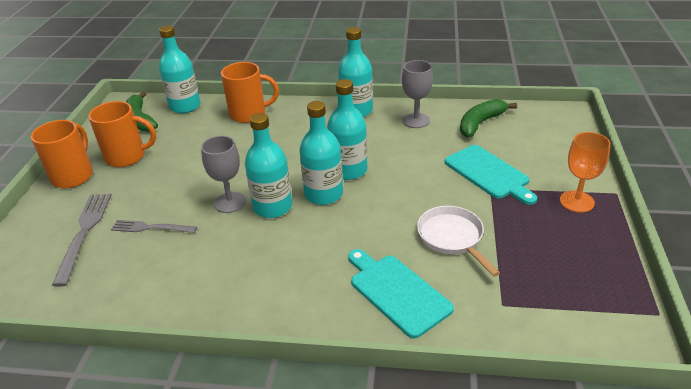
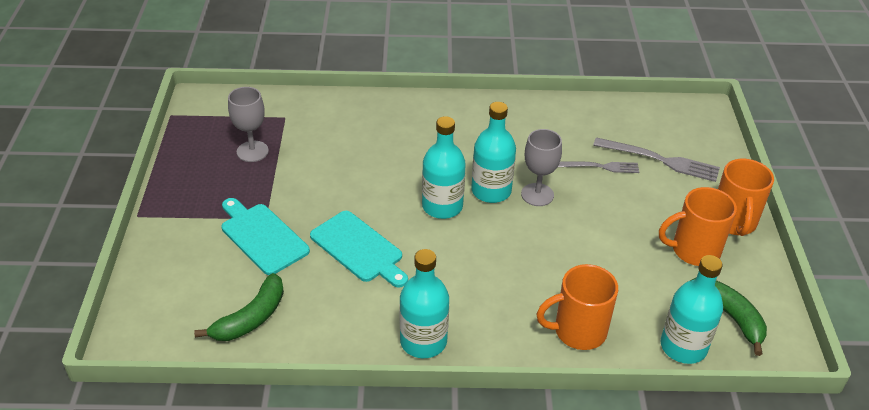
camera: 170 degrees right, 5 degrees up
grey fork [52,194,112,287] -> grey fork turned 60 degrees counterclockwise [593,137,720,182]
turquoise bottle [327,79,367,180] -> none
turquoise cutting board [348,249,454,339] -> turquoise cutting board moved to [310,211,408,288]
grey goblet [402,60,433,128] -> grey goblet moved to [228,87,269,162]
white pan [417,206,500,277] -> none
orange goblet [560,132,611,213] -> none

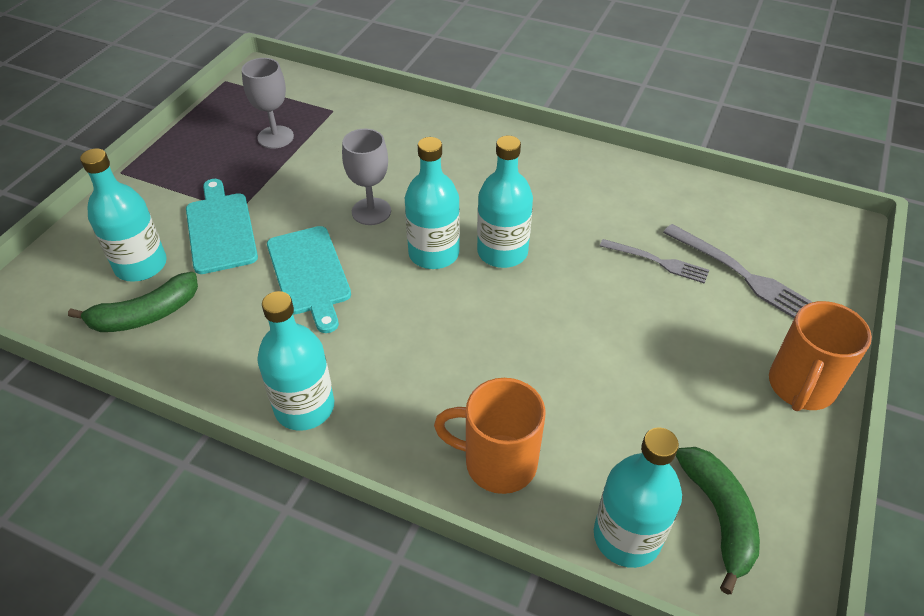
camera: 25 degrees right, 5 degrees up
grey goblet [521,129,562,206] -> grey goblet moved to [342,129,391,225]
orange mug [659,187,737,266] -> none
none -> turquoise bottle [80,148,167,282]

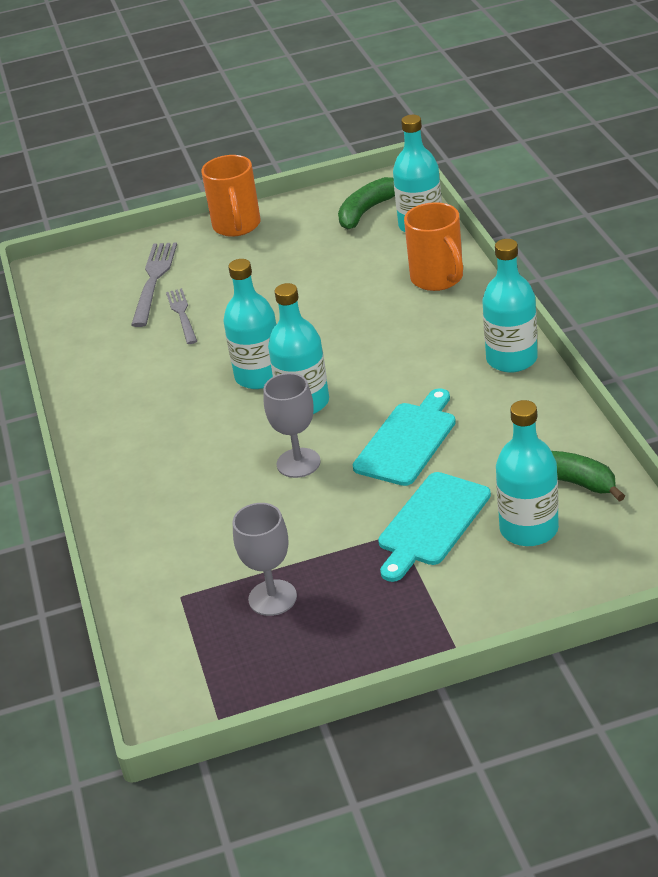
camera: 125 degrees left, 10 degrees down
orange mug [769,301,872,411] -> orange mug turned 90 degrees clockwise [201,155,261,237]

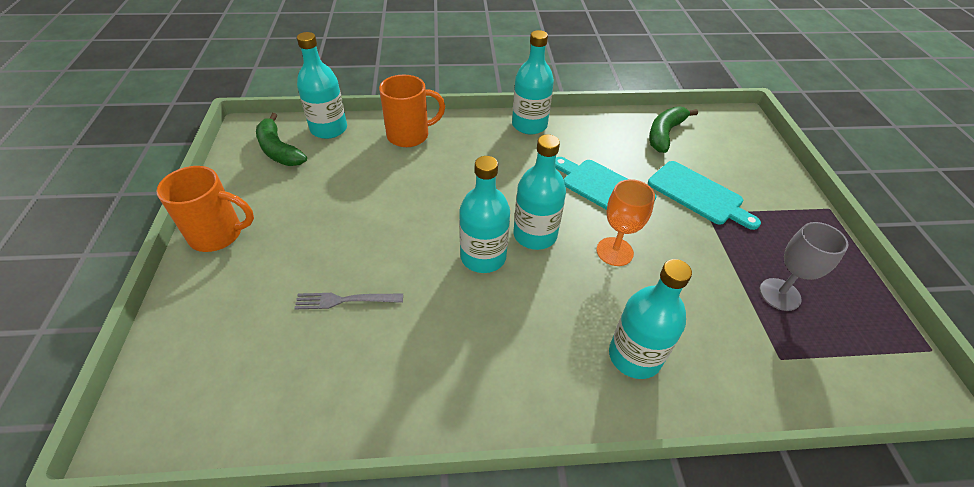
camera: 85 degrees left, 10 degrees up
grey fork [131,242,177,327] -> none
grey goblet [263,373,321,478] -> orange goblet [596,179,655,266]
turquoise bottle [496,400,559,546] -> turquoise bottle moved to [609,259,692,379]

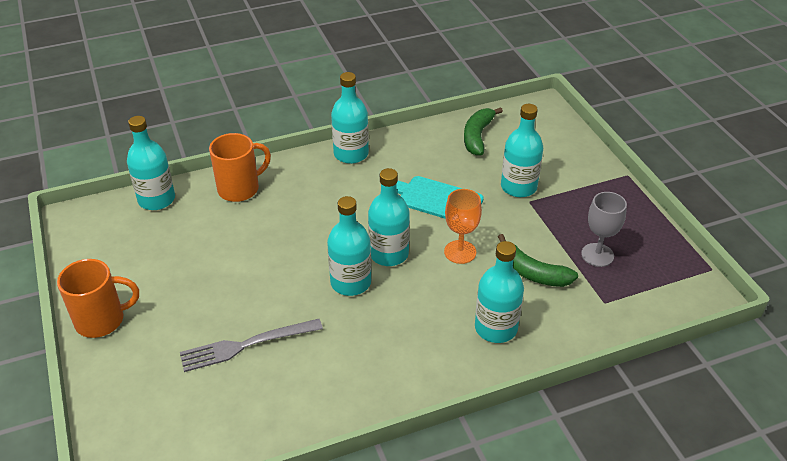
camera: 15 degrees left, 5 degrees down
green banana [256,113,307,166] -> green banana moved to [498,234,578,287]
grey fork [294,293,403,309] -> grey fork [180,319,323,372], size x1.53
turquoise cutting board [648,161,761,230] -> turquoise bottle [501,104,543,197]

